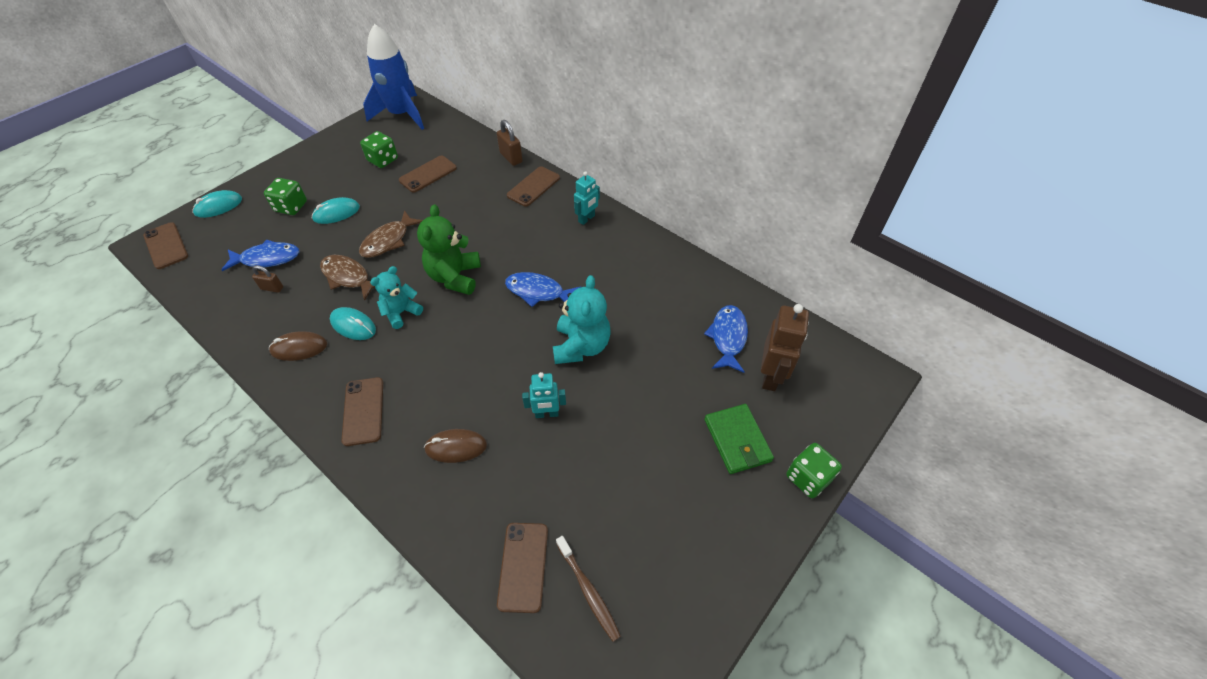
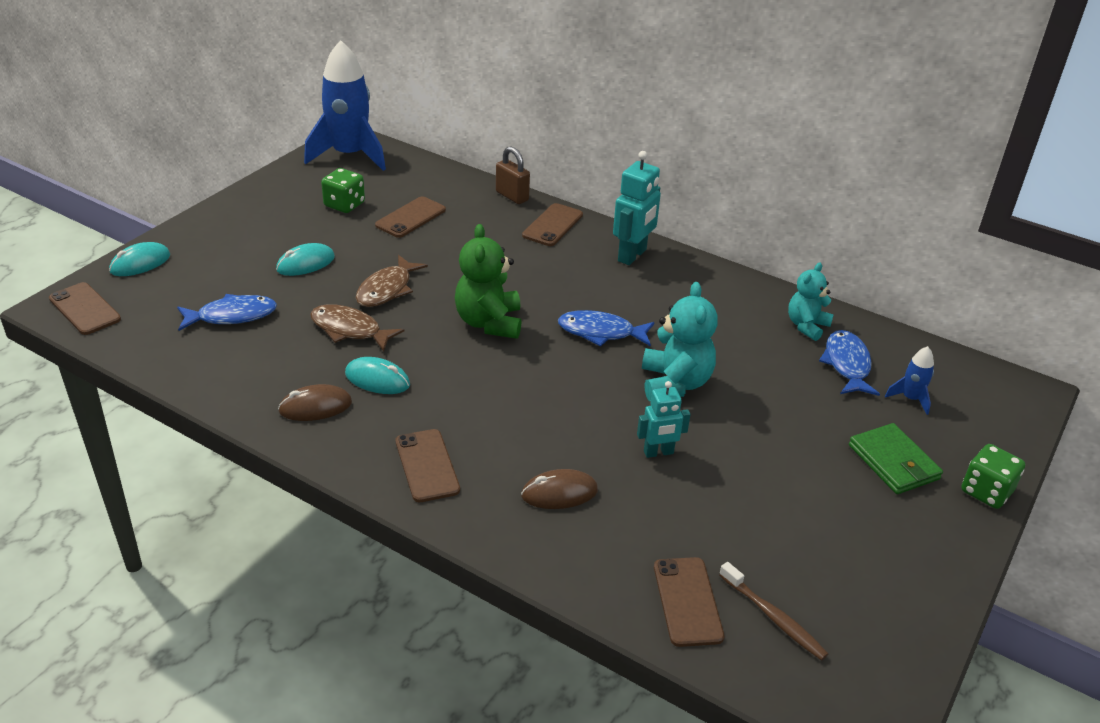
camera: 10 degrees left, 15 degrees down
brown padlock [252,265,283,293] -> none
green dice [264,178,307,215] -> none
turquoise teddy bear [370,266,423,329] -> turquoise teddy bear moved to [788,263,834,341]
turquoise robot [574,171,600,225] -> turquoise robot [613,151,661,265], size x1.57
brown robot [761,304,809,391] -> blue rocket [885,346,934,415]

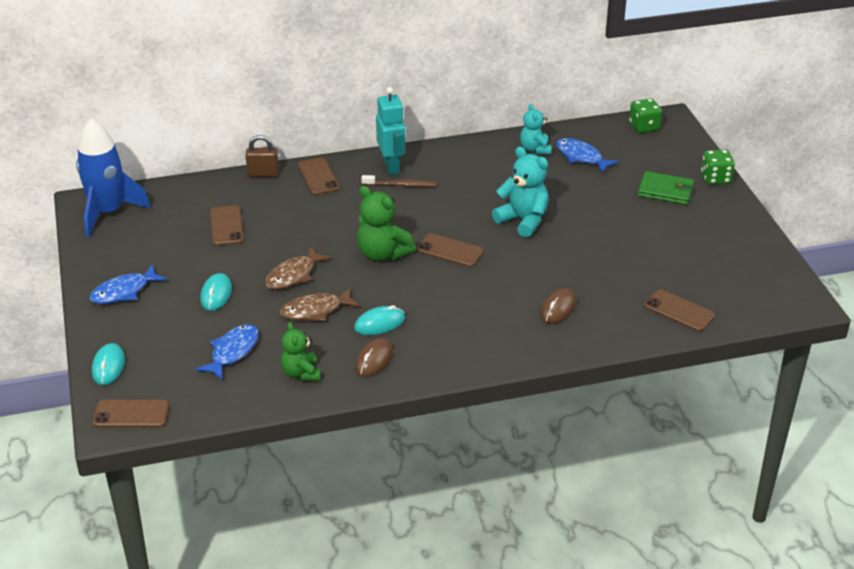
camera: 45 degrees left, 0 degrees up
green dice [321,168,365,213] -> green dice moved to [629,98,662,133]
brown fish [356,255,428,307] -> brown fish turned 60 degrees clockwise [265,246,331,290]
brown phone [395,429,460,502] -> brown phone moved to [417,233,484,267]
blue fish [558,310,654,346] -> blue fish moved to [89,264,167,304]
turquoise robot [637,381,691,458] -> none
brown toothbrush [719,562,828,661] -> brown toothbrush moved to [361,175,436,187]
blue rocket [885,346,934,415] -> none
none -> green teddy bear [281,322,320,381]

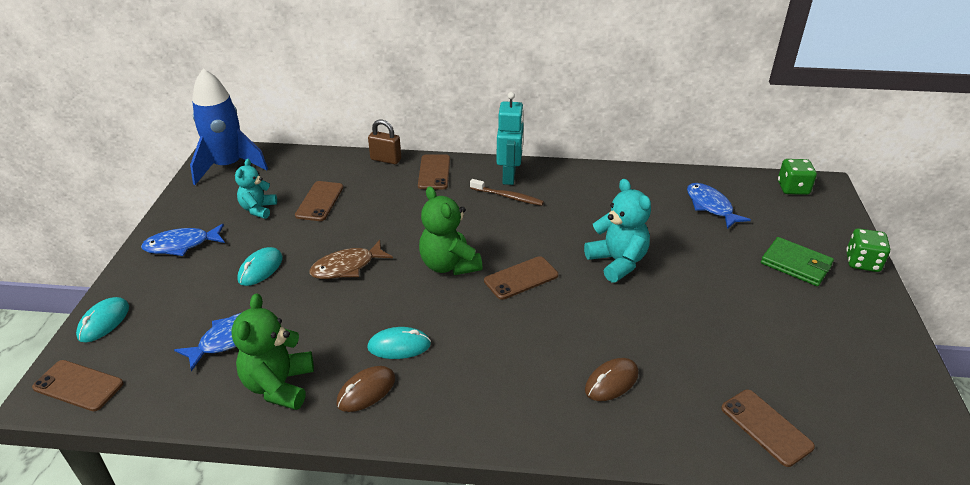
camera: 20 degrees right, 0 degrees up
brown fish [280,288,360,321] -> none
green teddy bear [281,322,320,381] -> green teddy bear [231,293,314,410], size x1.51
brown phone [417,233,484,267] -> brown phone turned 75 degrees counterclockwise [484,256,558,300]
turquoise teddy bear [520,104,552,154] -> turquoise teddy bear moved to [235,159,277,219]

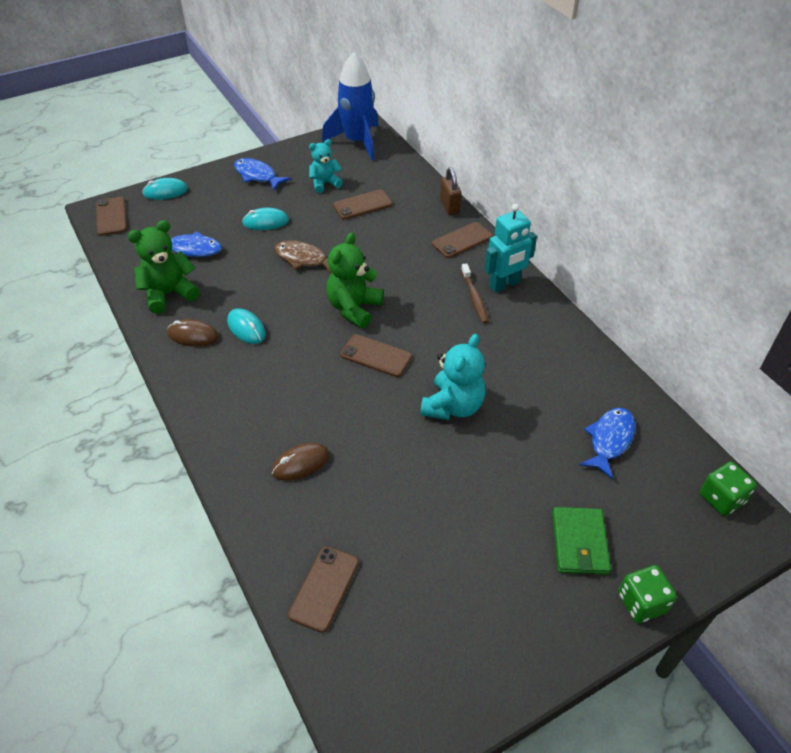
camera: 55 degrees right, 10 degrees up
brown mouse [585,358,639,401] -> brown mouse turned 45 degrees counterclockwise [272,443,330,481]

